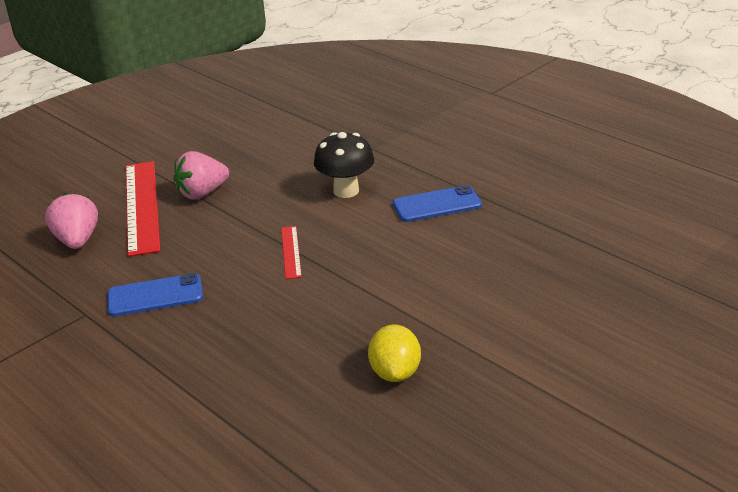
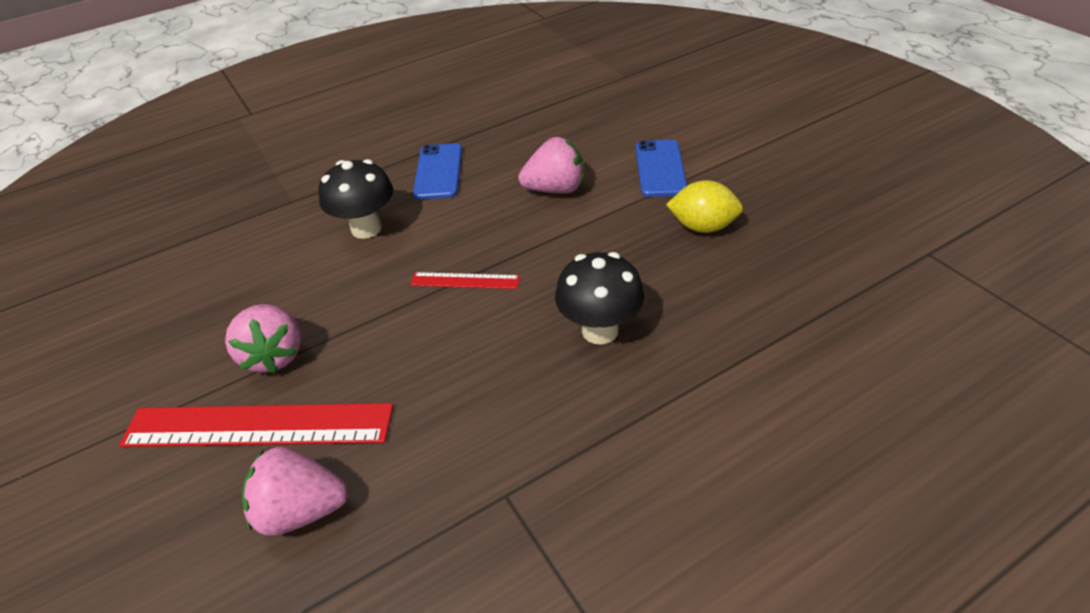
camera: 75 degrees left, 10 degrees up
blue phone [108,273,203,316] -> blue phone moved to [636,140,687,197]
none -> pink strawberry [518,137,583,194]
none -> black mushroom [555,252,644,345]

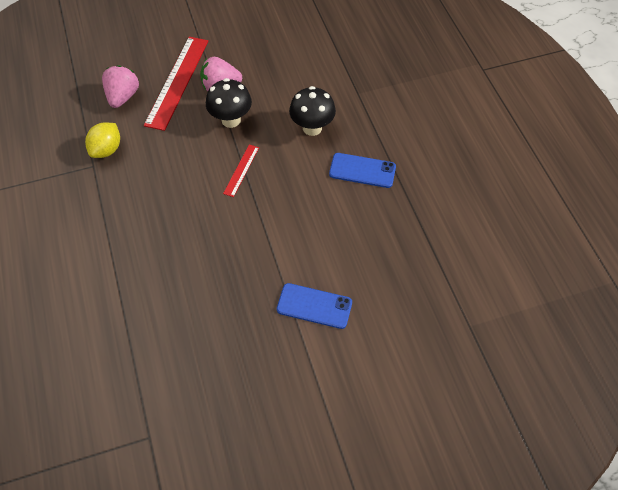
camera: 100 degrees right, 15 degrees up
pink strawberry [518,137,583,194] -> none
black mushroom [555,252,644,345] -> black mushroom moved to [206,78,252,128]
yellow lemon [666,180,743,233] -> yellow lemon moved to [85,122,120,158]

